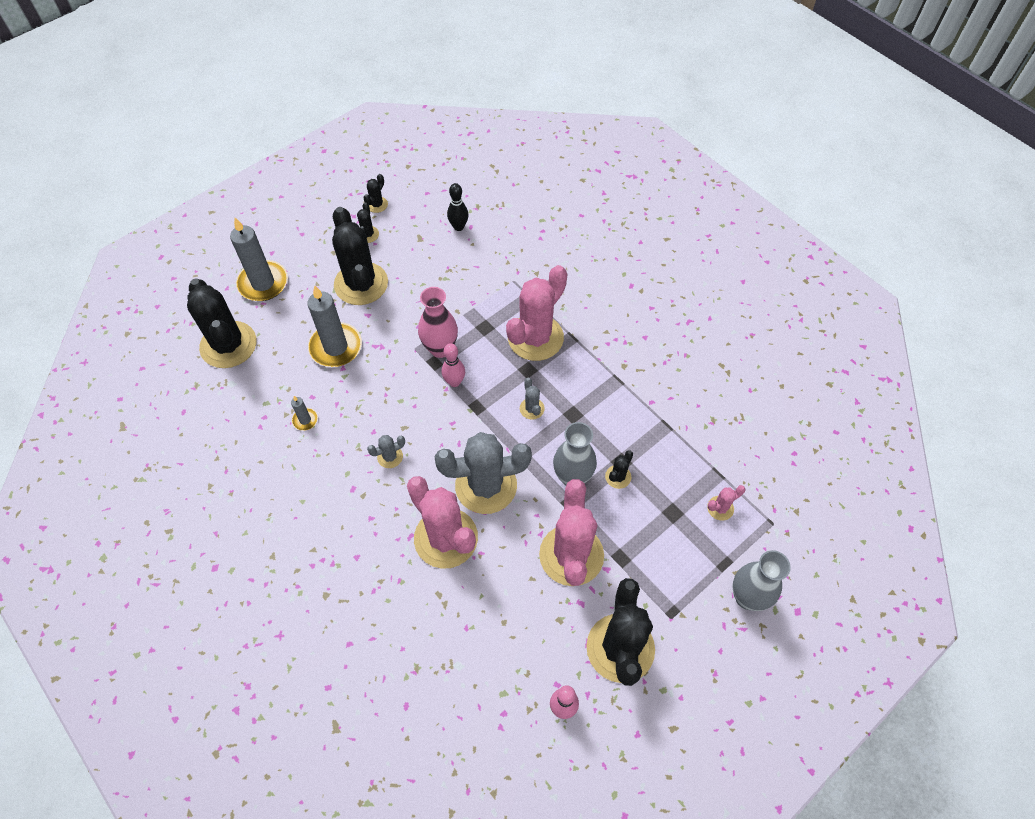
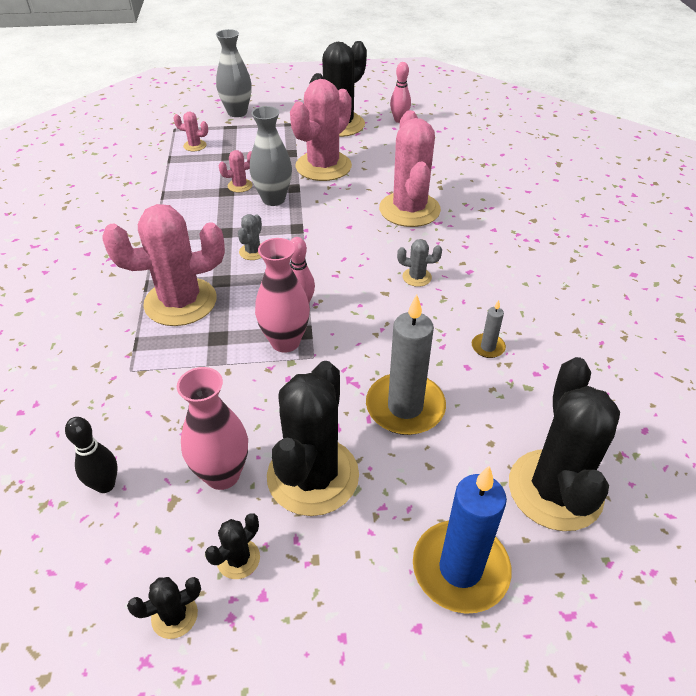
camera: 145 degrees left, 15 degrees down
grey candle [230,218,288,301] -> blue candle [413,466,512,614]
grey cactus [434,432,532,514] -> none
black cactus [605,451,633,489] -> pink cactus [219,150,253,192]
none -> pink vase [177,367,248,490]

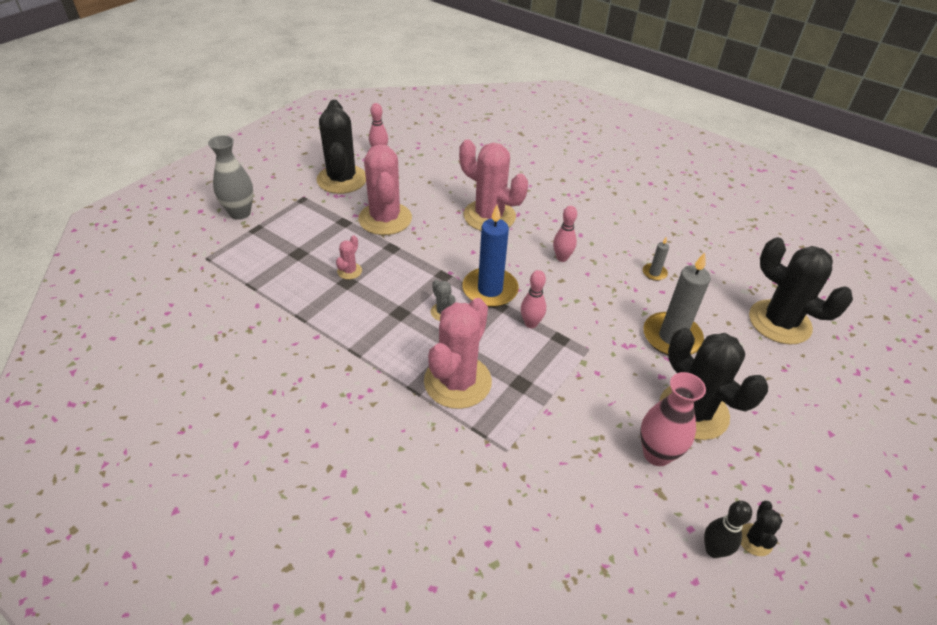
camera: 50 degrees left, 0 degrees up
black bowling pin [65,417,117,493] -> black bowling pin moved to [704,501,752,558]
pink cactus [173,112,208,151] -> none
black cactus [205,513,260,579] -> none
grey vase [250,106,292,206] -> none
pink vase [255,238,310,353] -> none
grey cactus [397,239,442,287] -> pink bowling pin [553,206,577,262]
blue candle [413,466,512,614] -> blue candle moved to [462,205,519,307]

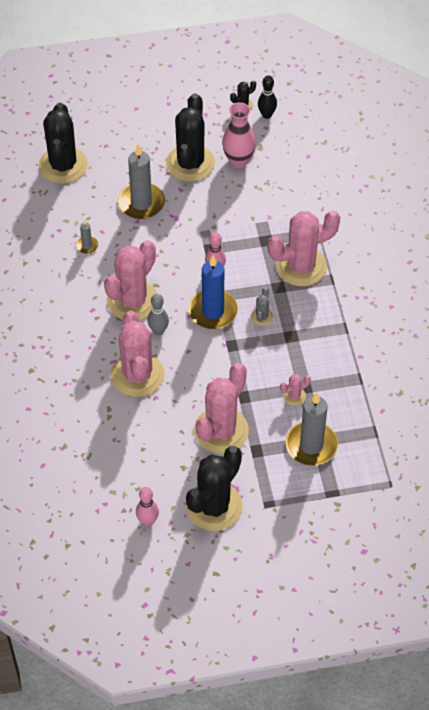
camera: 135 degrees left, 10 degrees up
grey vase [208,135,253,220] -> none
pink bowling pin [553,206,577,262] -> pink cactus [104,240,158,320]
none -> grey bowling pin [147,294,169,335]
none -> grey candle [286,393,338,466]

